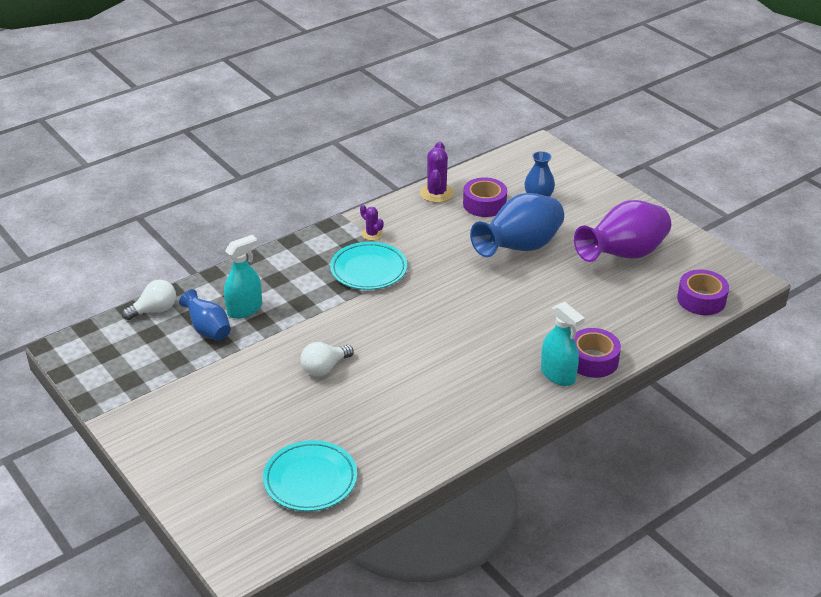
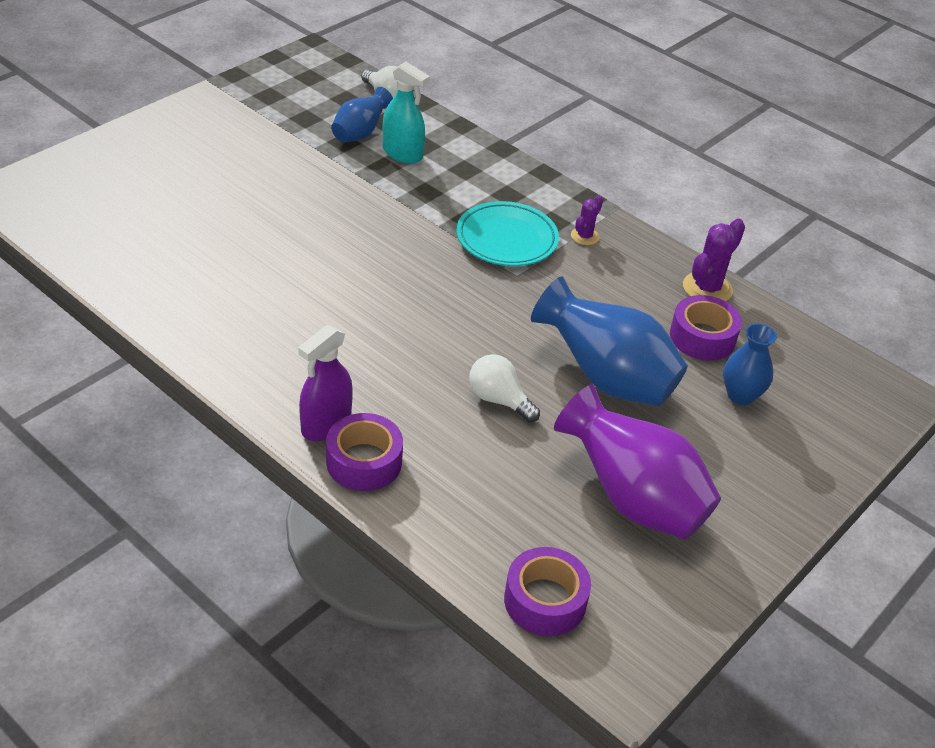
camera: 75 degrees right, 5 degrees up
turquoise plate [263,440,357,511] -> none
white light bulb [301,342,354,376] -> white light bulb moved to [469,354,540,423]
purple cactus [420,141,454,203] -> purple cactus turned 45 degrees counterclockwise [683,219,745,301]
turquoise spray bottle [541,302,585,386] -> purple spray bottle [298,325,353,441]

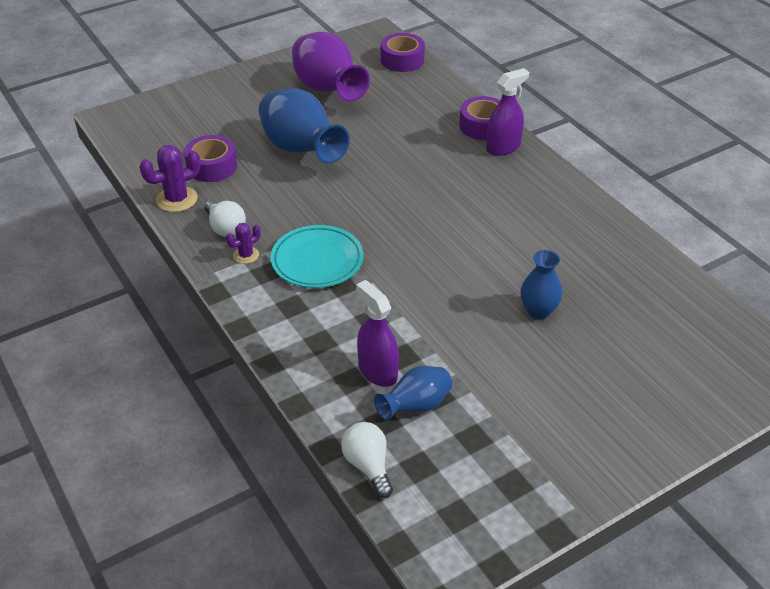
camera: 160 degrees left, 0 degrees up
turquoise spray bottle [383,62,430,164] -> purple spray bottle [356,280,399,387]
white light bulb [469,354,540,423] -> white light bulb moved to [204,200,246,237]
blue vase [723,323,777,405] -> blue vase moved to [521,250,562,319]

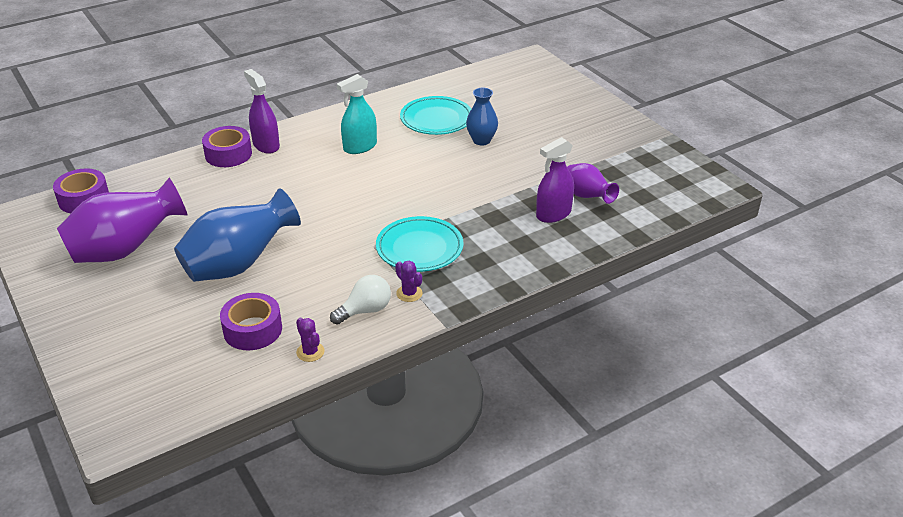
camera: 90 degrees left, 5 degrees down
purple cactus [139,145,201,212] -> purple cactus [296,318,325,362], size x0.59
white light bulb [341,422,393,498] -> none
blue vase [374,366,452,421] -> purple vase [567,163,619,204]
none -> turquoise spray bottle [337,74,377,154]
none -> turquoise plate [400,96,471,135]

